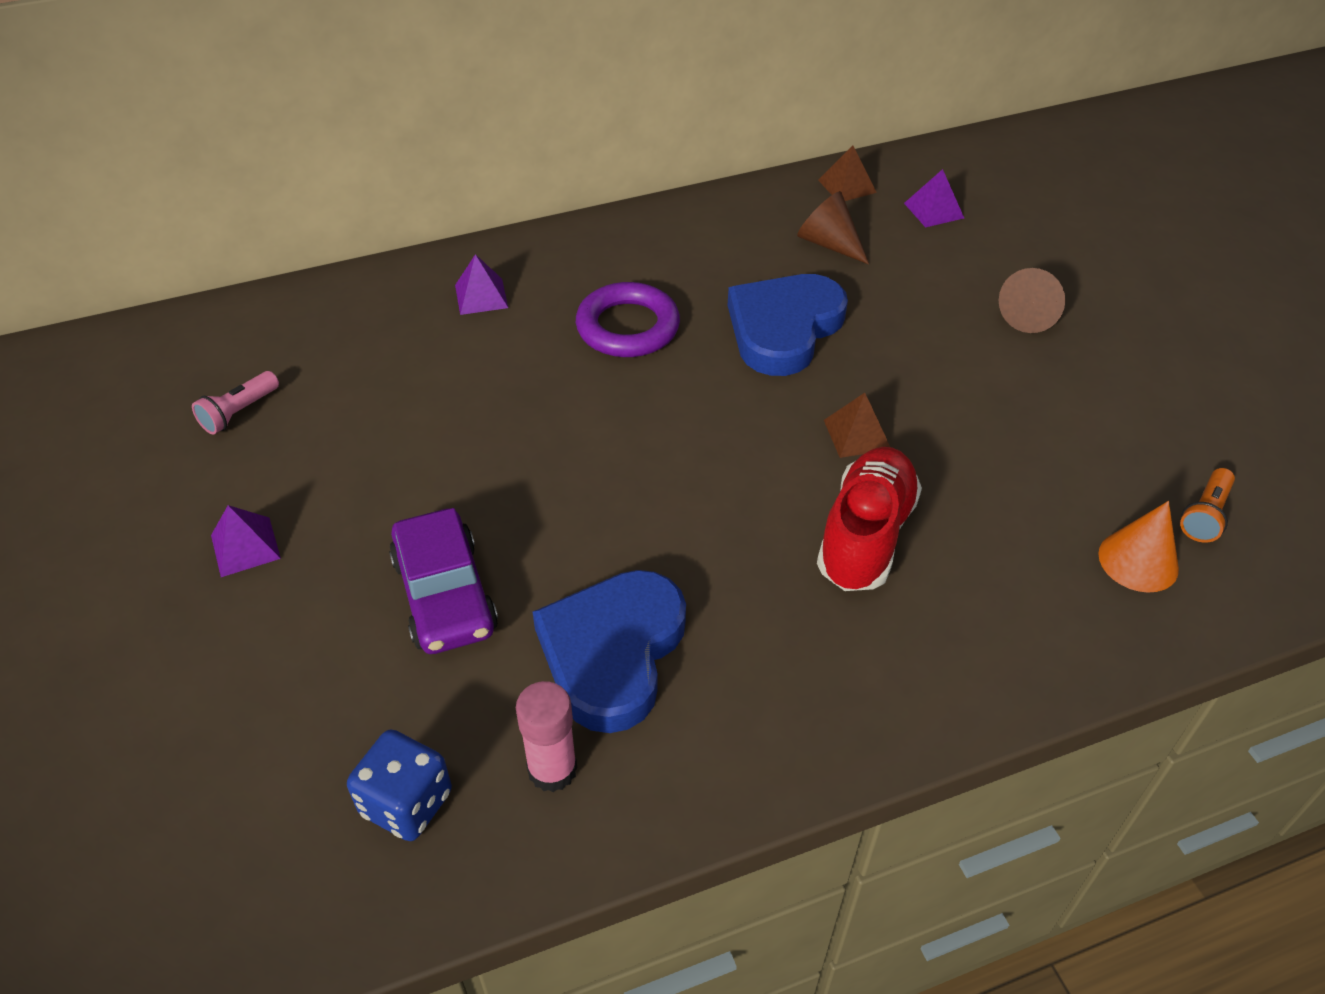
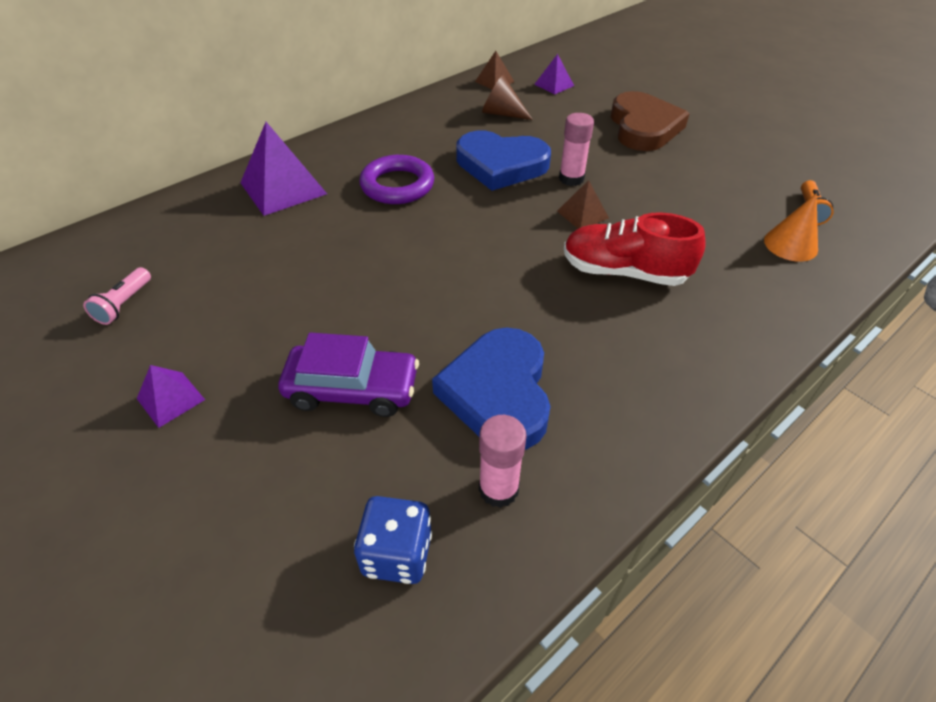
camera: 20 degrees left, 0 degrees up
purple car [389,508,498,654] -> purple car turned 45 degrees counterclockwise [278,332,419,417]
purple pyramid [455,254,508,315] -> purple pyramid [240,122,327,216], size x1.88
blue heart [728,274,848,376] -> blue heart turned 90 degrees counterclockwise [456,131,551,191]
red shoe [817,447,922,591] -> red shoe turned 75 degrees counterclockwise [564,212,706,286]
brown cone [999,268,1065,333] -> brown heart [611,91,690,151]
none -> pink glue stick [559,113,594,186]

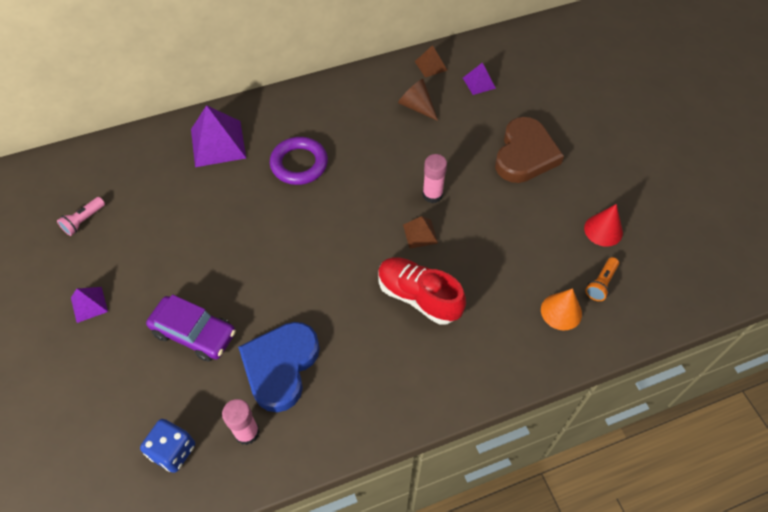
camera: 20 degrees right, 10 degrees up
blue heart [456,131,551,191] -> none
none -> red cone [584,204,623,247]

